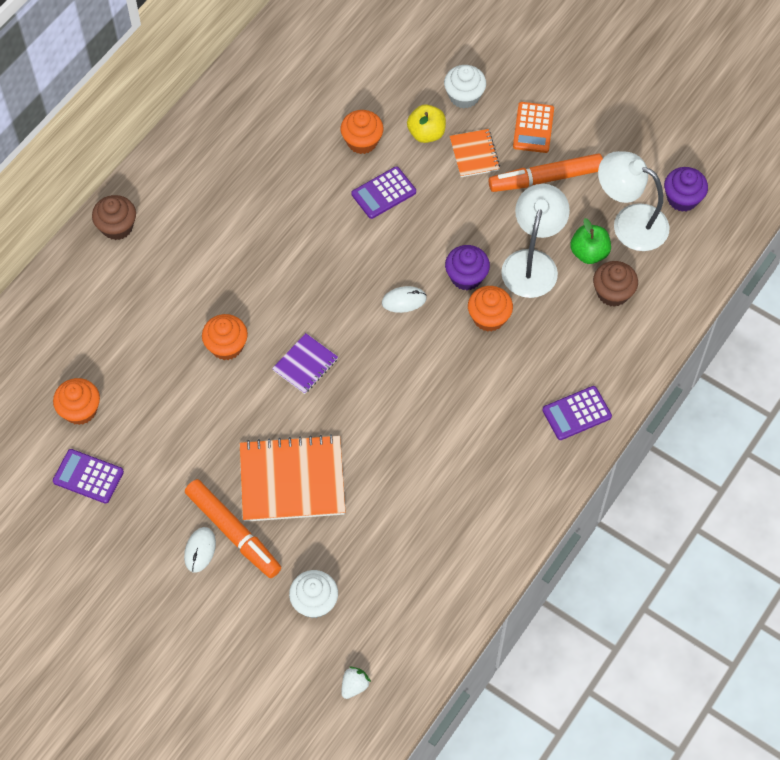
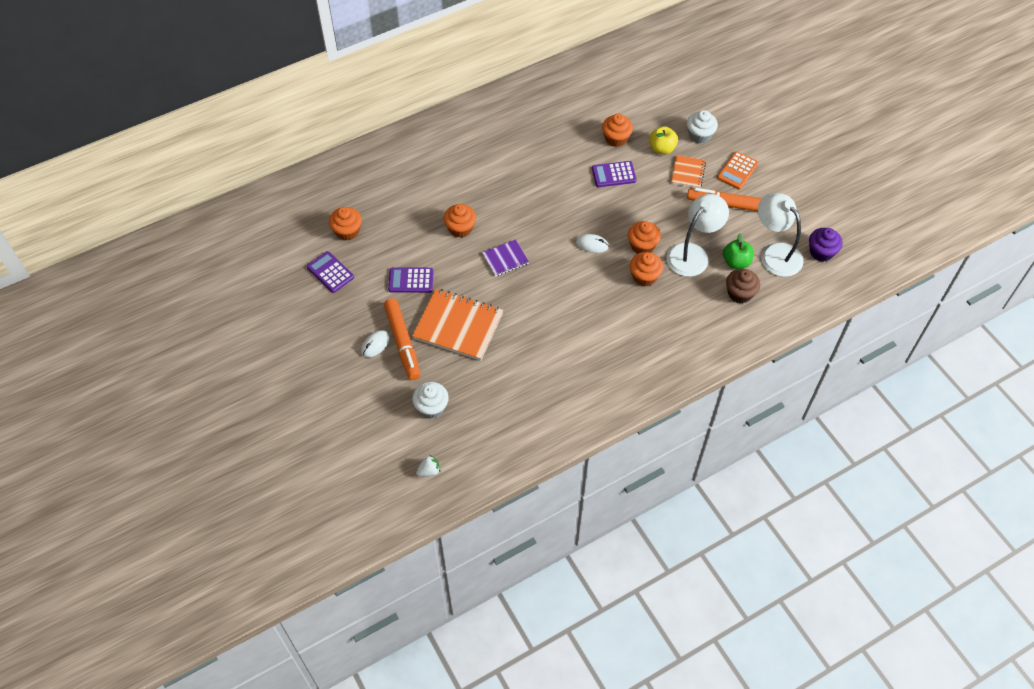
camera: 25 degrees right, 5 degrees down
brown cupcake [92,195,136,240] -> none
purple cupcake [445,245,490,290] -> orange cupcake [628,221,661,253]
purple calculator [542,386,612,440] -> purple calculator moved to [388,267,433,293]

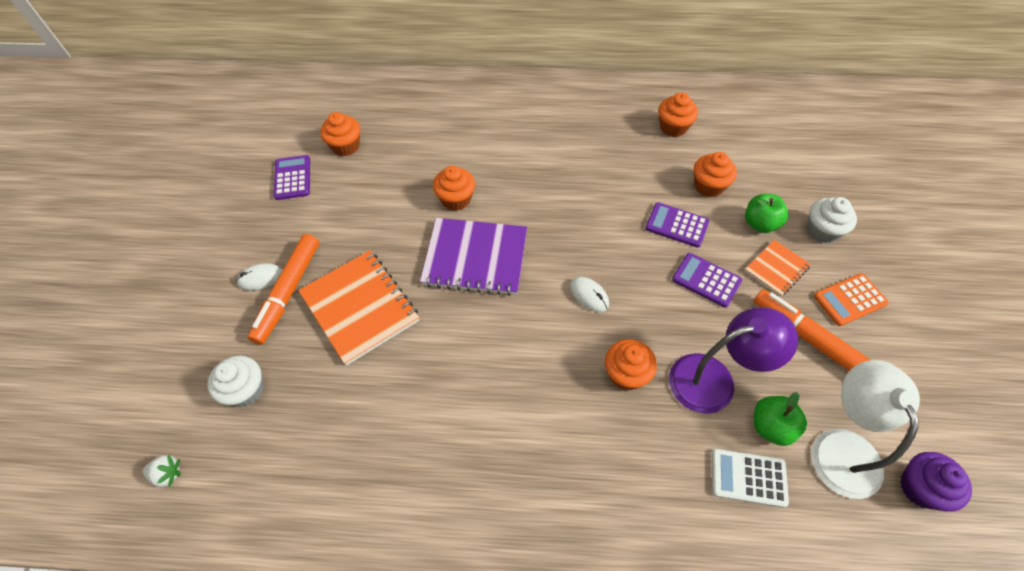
camera: 35 degrees right, 0 degrees up
purple calculator [388,267,433,293] -> purple calculator moved to [672,253,742,308]
purple notebook [482,239,529,277] -> purple notebook [420,218,527,296], size x1.89
orange cupcake [628,221,661,253] -> orange cupcake moved to [658,92,698,137]
yellow apple [649,126,678,154] -> green apple [745,194,788,233]
white lamp [666,194,729,277] -> purple lamp [669,307,798,414]
brown cupcake [726,269,760,303] -> white calculator [712,449,789,508]

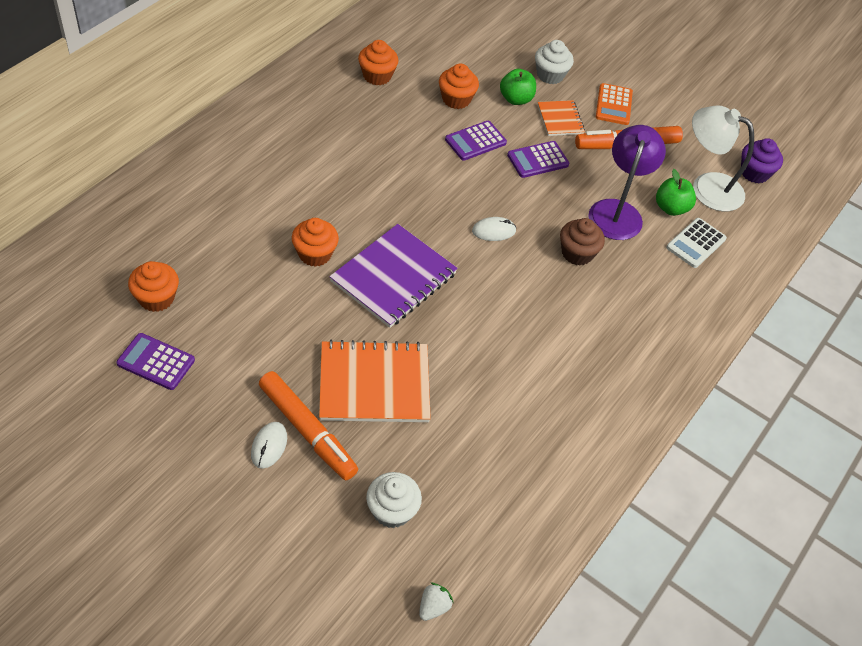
camera: 65 degrees left, 5 degrees down
orange cupcake [605,339,657,391] -> brown cupcake [560,218,605,265]

